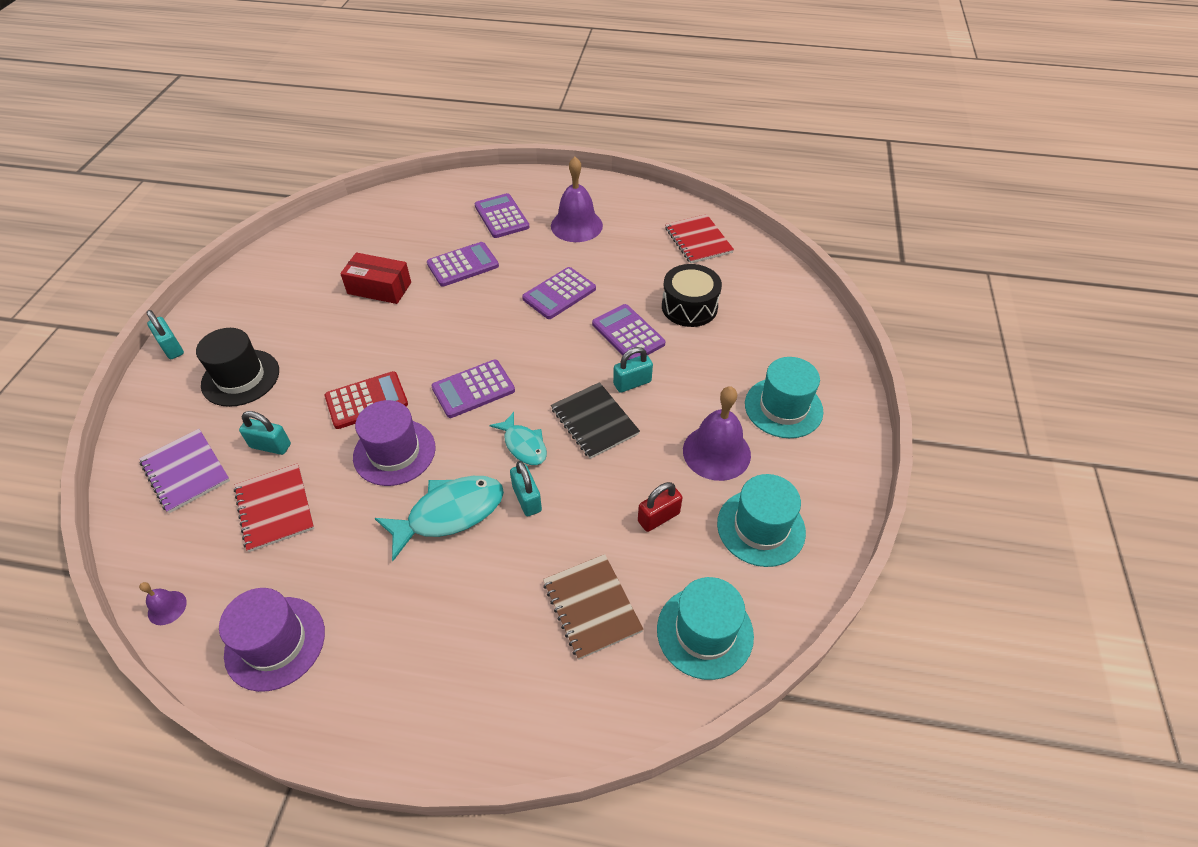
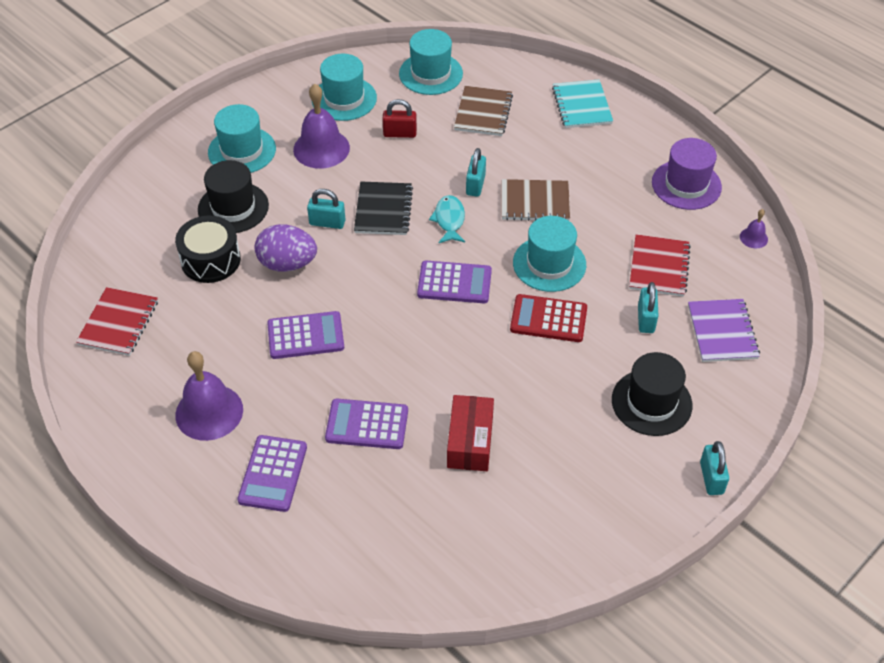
camera: 145 degrees left, 0 degrees up
turquoise padlock [239,411,291,455] -> turquoise padlock turned 45 degrees clockwise [638,282,659,333]
red box [340,253,411,304] -> red box turned 45 degrees clockwise [447,395,494,471]
purple hat [353,400,436,486] -> turquoise hat [513,216,586,292]
turquoise fish [375,476,504,561] -> brown notebook [502,179,570,221]
purple calculator [592,304,665,360] -> purple egg [255,224,317,272]
none -> black hat [198,160,269,233]
none -> turquoise notebook [552,80,613,128]

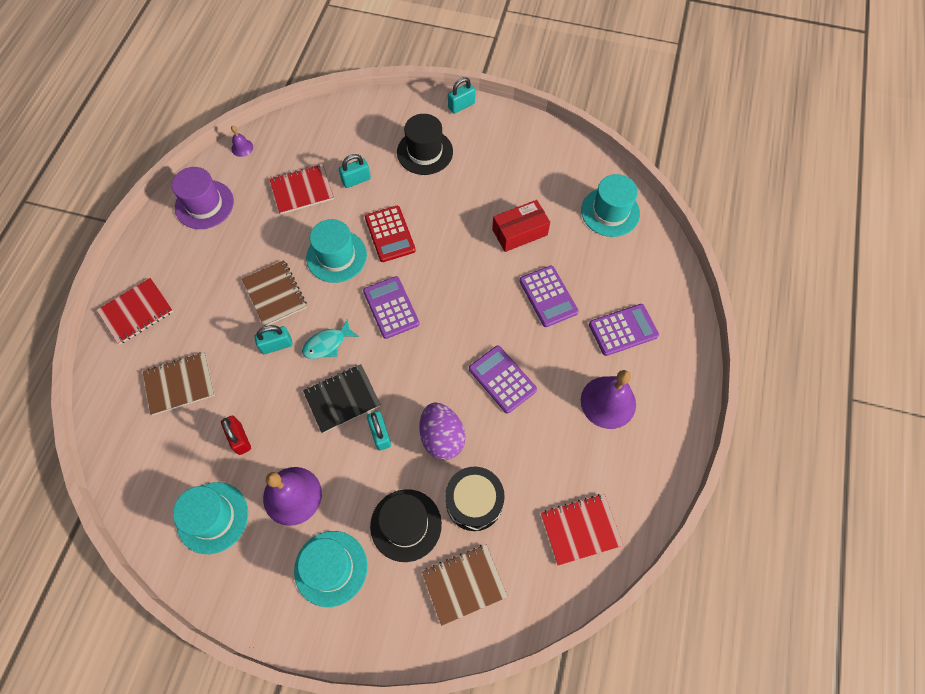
camera: 120 degrees left, 15 degrees up
turquoise hat [399,29,463,95] -> turquoise hat moved to [581,174,640,237]
turquoise notebook [552,80,613,128] -> red notebook [97,278,173,345]
purple notebook [688,299,760,362] -> none
none -> brown notebook [422,545,507,626]

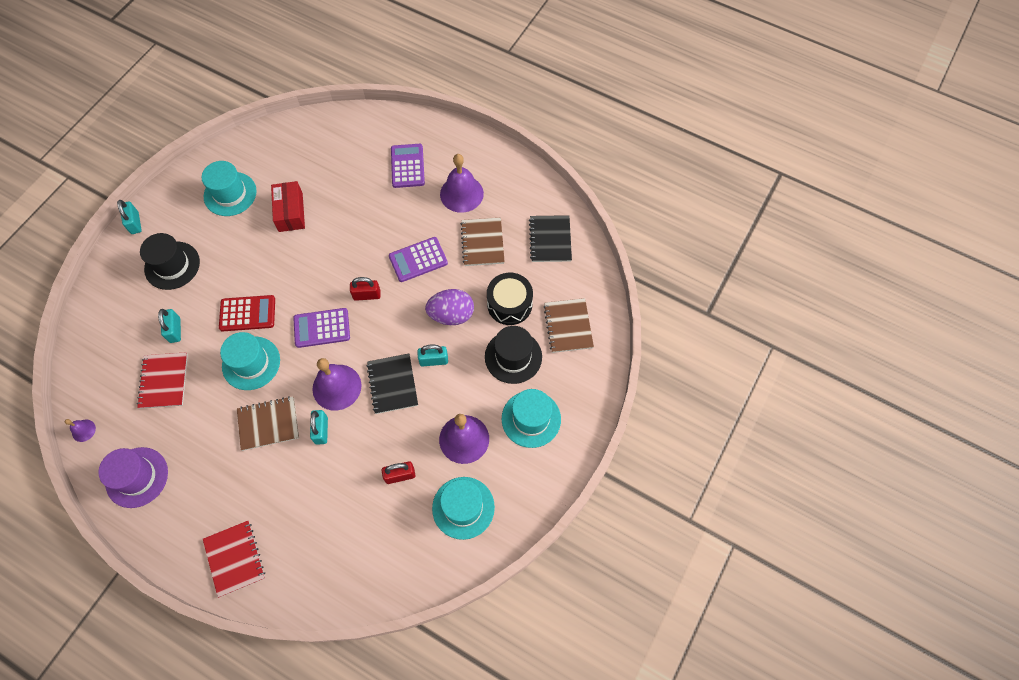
camera: 75 degrees left, 0 degrees up
brown notebook [143,352,215,415] -> brown notebook moved to [460,217,505,266]
turquoise fish [302,318,359,359] -> purple bell [312,358,362,411]
purple calculator [519,266,579,327] -> none
red notebook [541,494,623,565] -> black notebook [529,215,572,262]
turquoise hat [581,174,640,237] -> turquoise hat moved to [202,161,257,216]
none -> red padlock [350,277,381,301]

